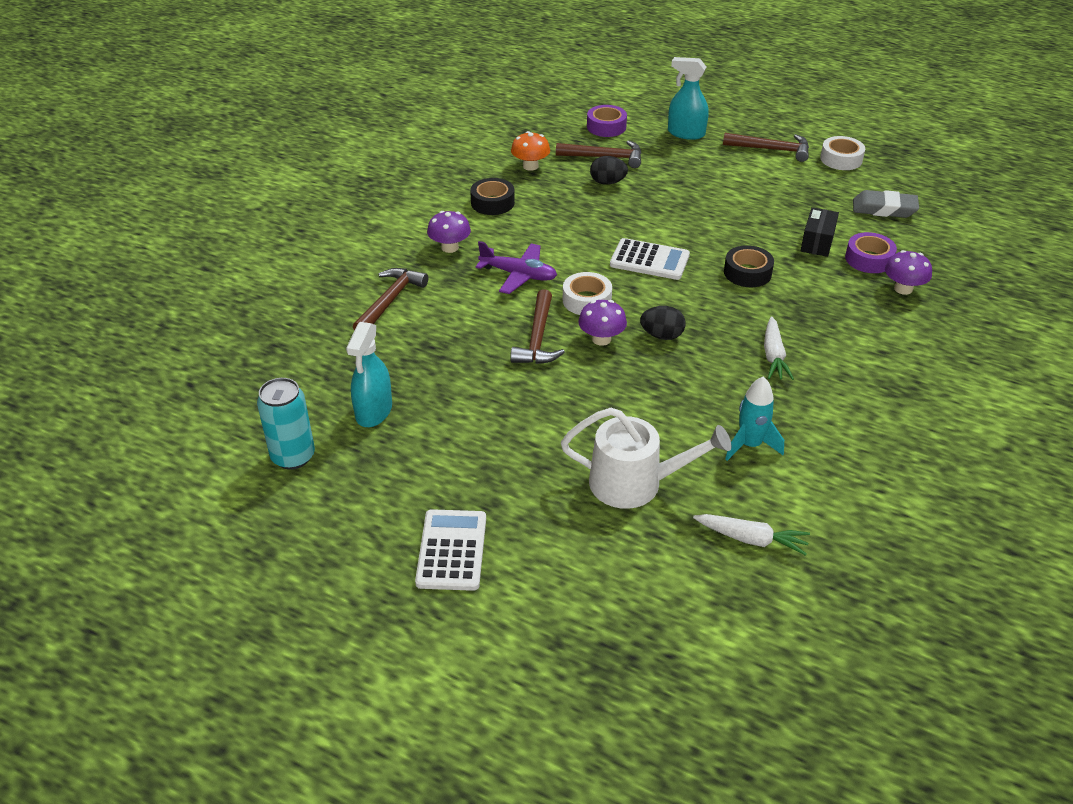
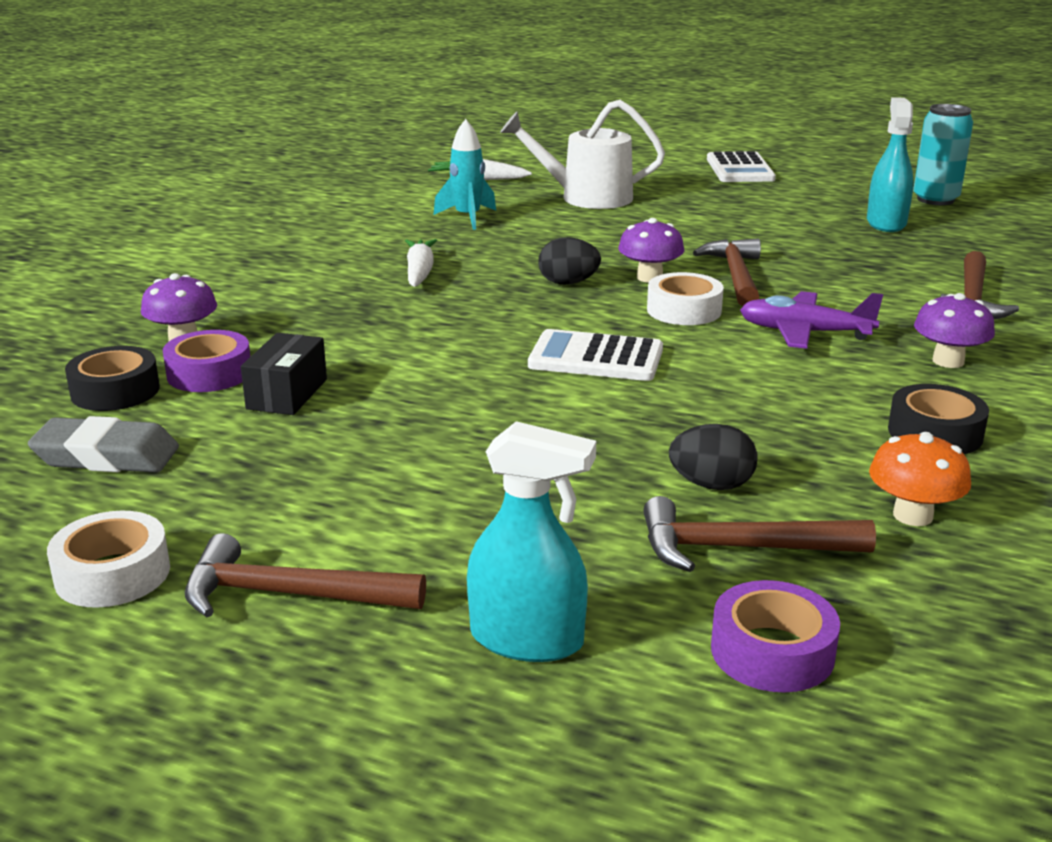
camera: 175 degrees right, 15 degrees down
black tape [724,245,774,287] -> black tape moved to [65,346,160,411]

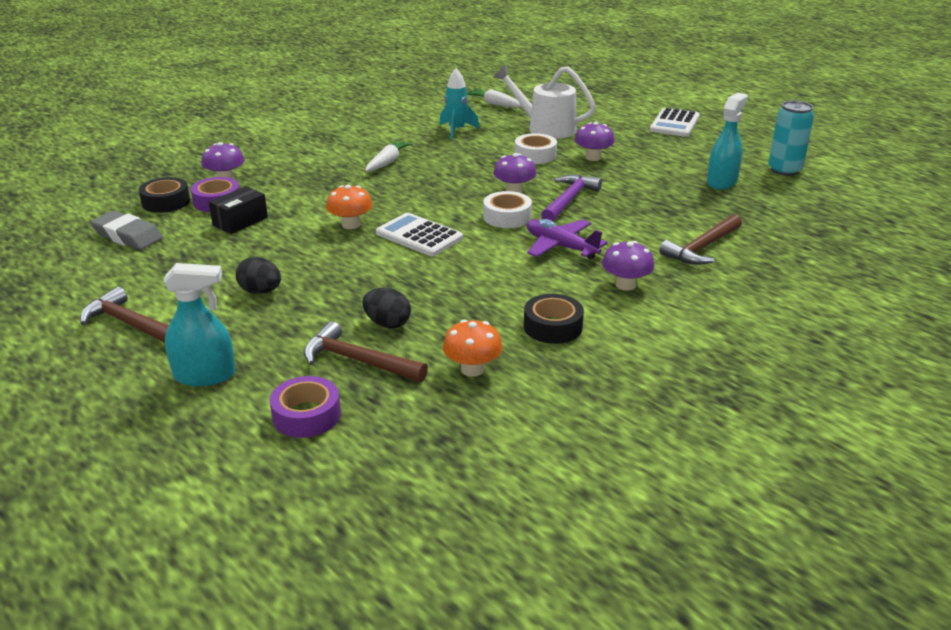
camera: 25 degrees right, 5 degrees up
white tape [47,511,170,608] -> white tape moved to [515,133,557,164]
turquoise spray bottle [467,421,596,662] -> turquoise spray bottle turned 45 degrees counterclockwise [163,263,235,386]
black egg [538,237,601,285] -> black egg moved to [236,257,281,294]
brown hammer [693,239,761,307] -> purple hammer [541,174,602,222]
none -> orange mushroom [326,185,373,229]
none -> purple mushroom [575,122,615,161]

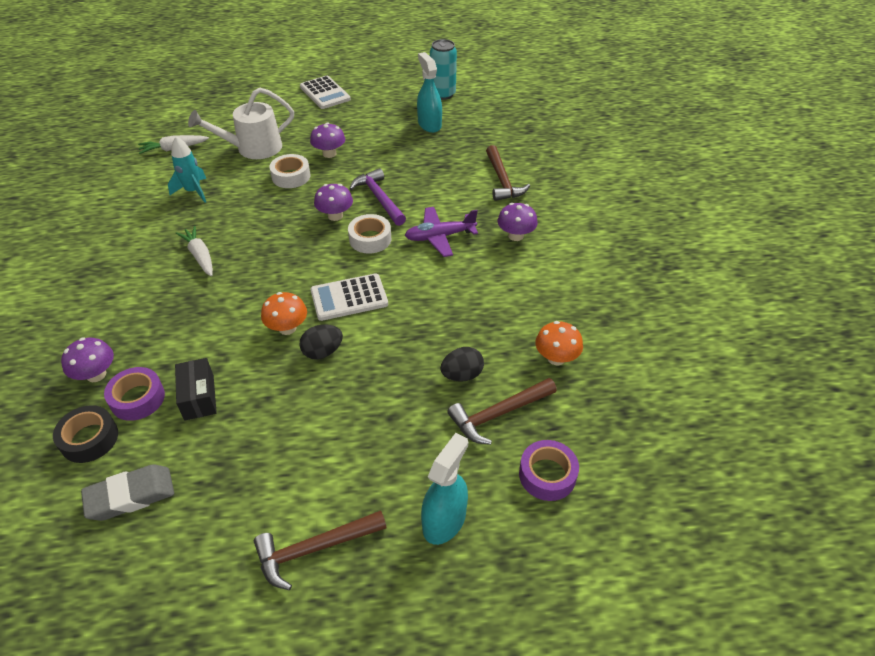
camera: 55 degrees left, 15 degrees up
black egg [236,257,281,294] -> black egg moved to [300,324,343,359]
black tape [524,294,584,344] -> none

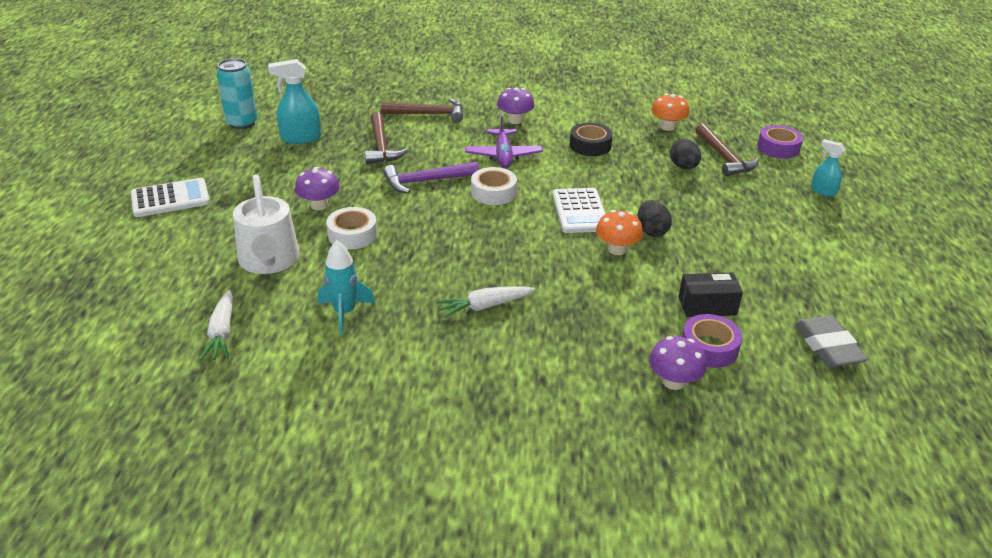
camera: 80 degrees left, 10 degrees down
black tape [53,405,118,463] -> black tape moved to [570,123,613,156]
brown hammer [254,510,387,590] -> brown hammer moved to [365,112,408,164]
purple mushroom [314,184,353,221] -> none
turquoise spray bottle [421,433,468,545] -> turquoise spray bottle [811,139,845,197], size x0.62

